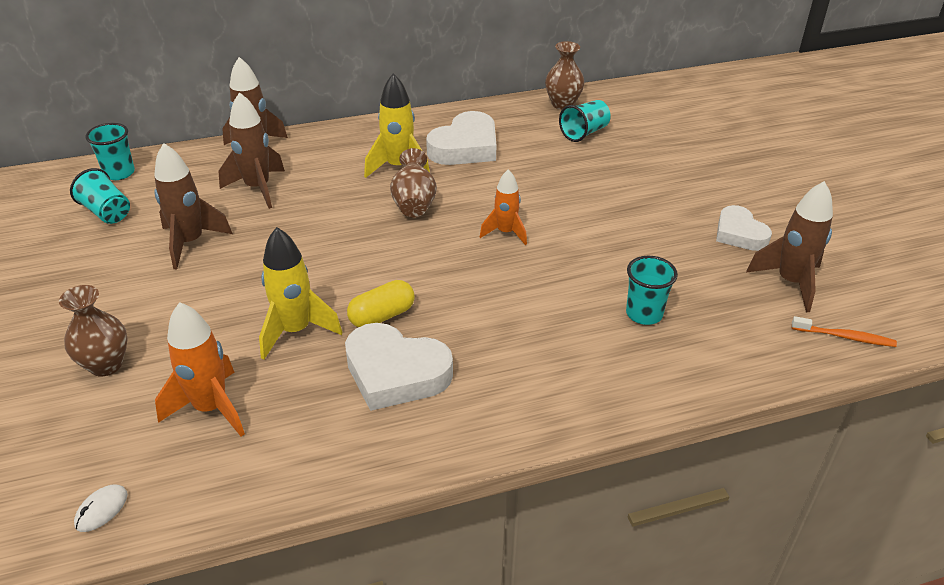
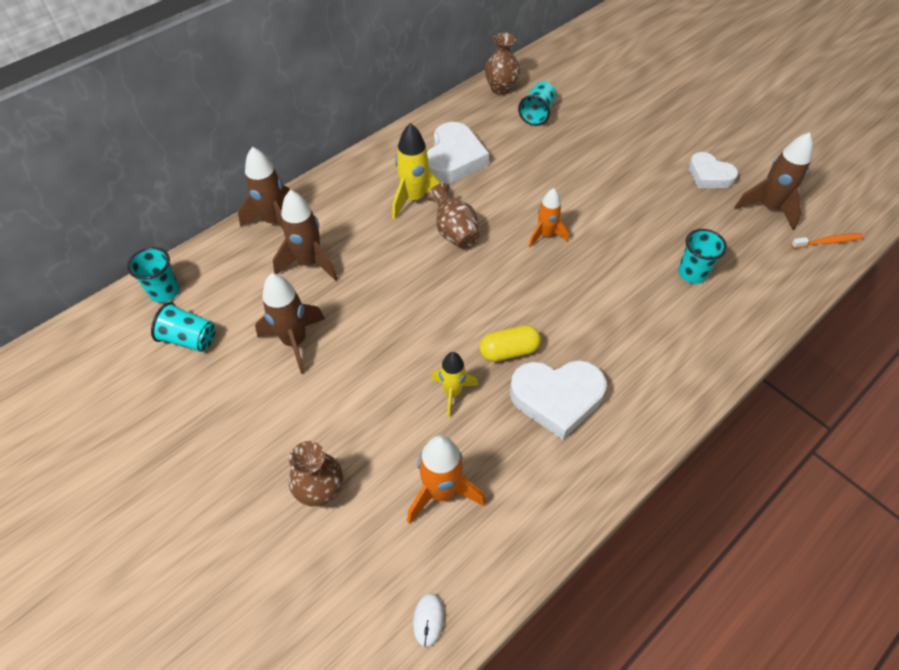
camera: 25 degrees left, 15 degrees up
yellow rocket [259,227,342,360] -> yellow rocket [431,352,478,417], size x0.66
yellow capsule [347,280,415,327] -> yellow capsule turned 45 degrees clockwise [479,325,541,362]

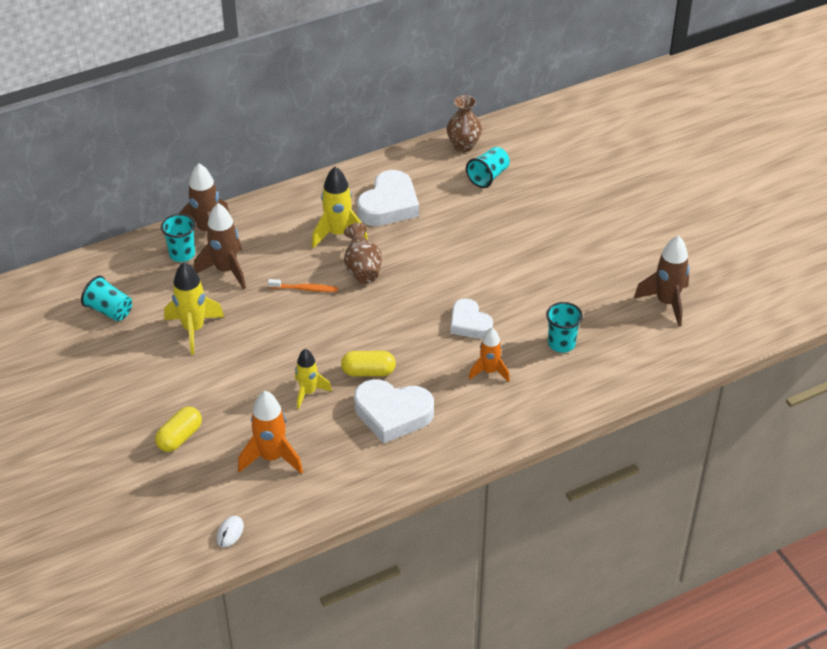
camera: 15 degrees right, 10 degrees down
turquoise cup [127,247,180,303] -> turquoise cup moved to [161,214,195,262]
brown rocket [255,273,325,374] -> yellow rocket [164,262,224,355]
brown vase [288,441,343,507] -> yellow capsule [155,407,202,452]
orange rocket [529,188,569,247] -> orange rocket moved to [469,328,510,382]
white heart [688,152,738,188] -> white heart moved to [450,299,493,339]
orange toothbrush [791,233,864,248] -> orange toothbrush moved to [268,279,338,292]

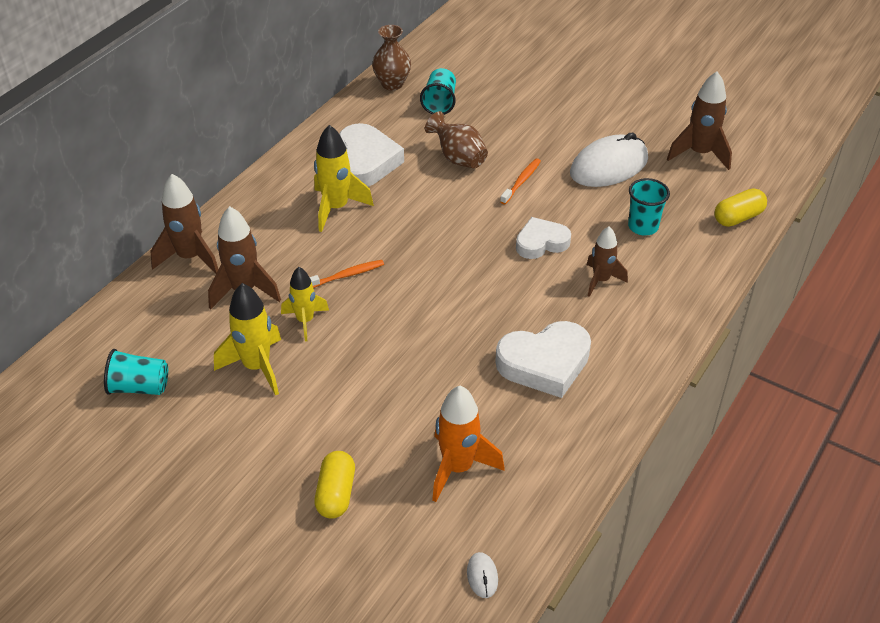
camera: 30 degrees left, 0 degrees up
turquoise cup [161,214,195,262] -> none
yellow rocket [295,349,332,409] -> yellow rocket moved to [281,267,329,341]
yellow capsule [341,351,396,376] -> yellow capsule moved to [715,188,767,227]
brown vase [344,223,382,284] -> brown vase moved to [425,111,488,169]
white heart [450,299,493,339] -> white heart turned 135 degrees clockwise [516,217,571,259]
orange rocket [469,328,510,382] -> brown rocket [587,227,628,297]
none -> orange toothbrush [500,158,541,205]
none -> white mouse [570,132,648,187]

